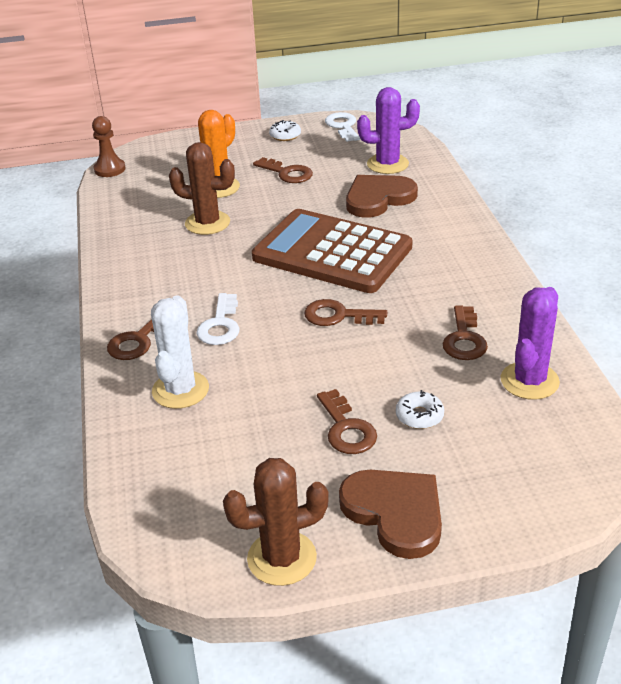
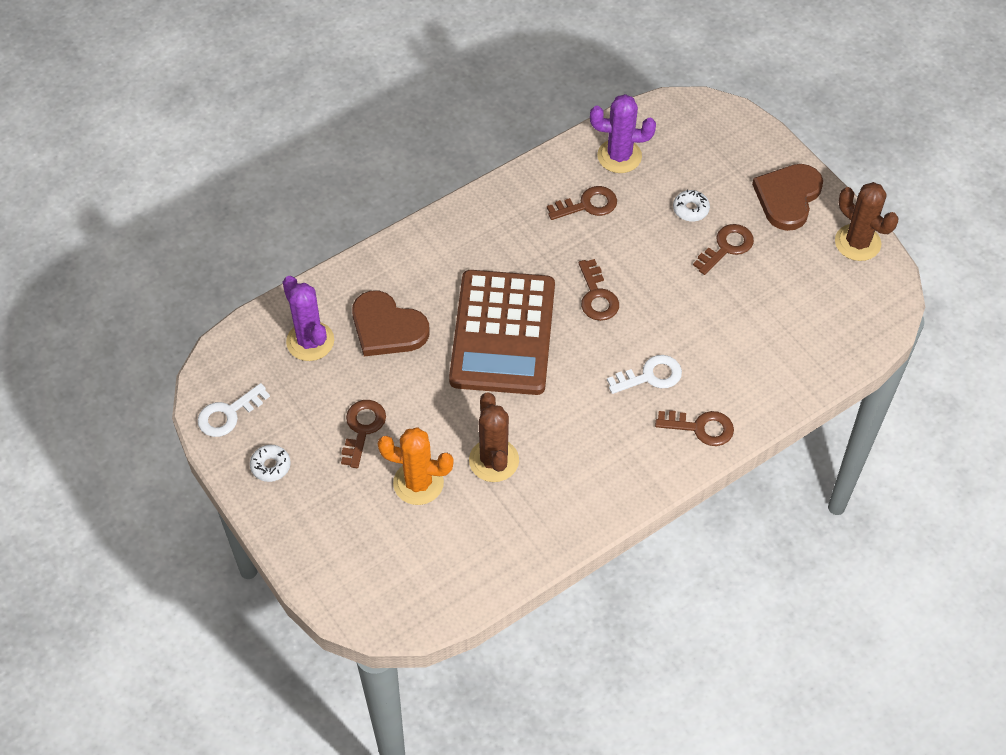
camera: 115 degrees left, 20 degrees up
brown pawn [92,116,126,177] -> none
white cactus [151,295,209,409] -> none

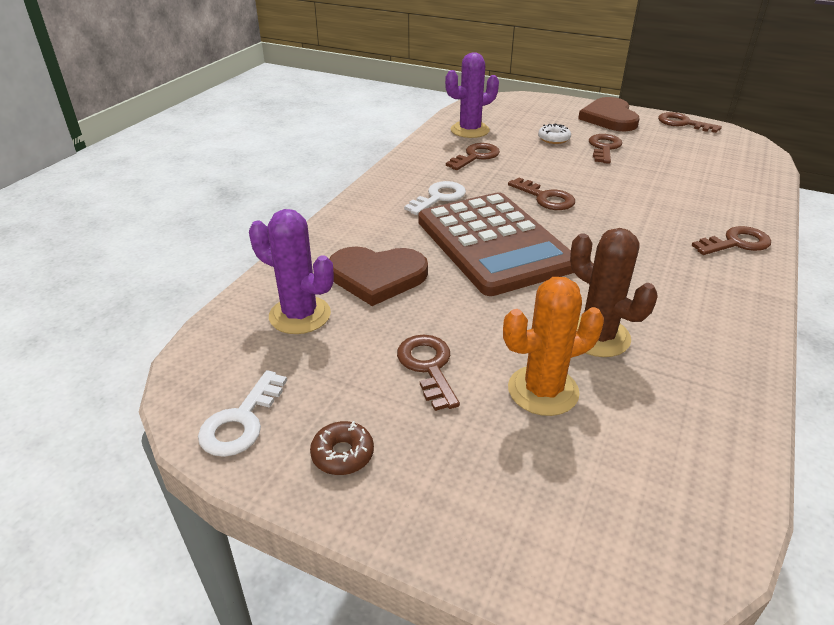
camera: 30 degrees left, 20 degrees down
white donut [250,445,291,482] -> brown donut [310,421,374,475]
white key [607,355,682,394] -> white key moved to [404,181,466,215]
brown cactus [835,182,899,261] -> brown key [658,112,722,133]

